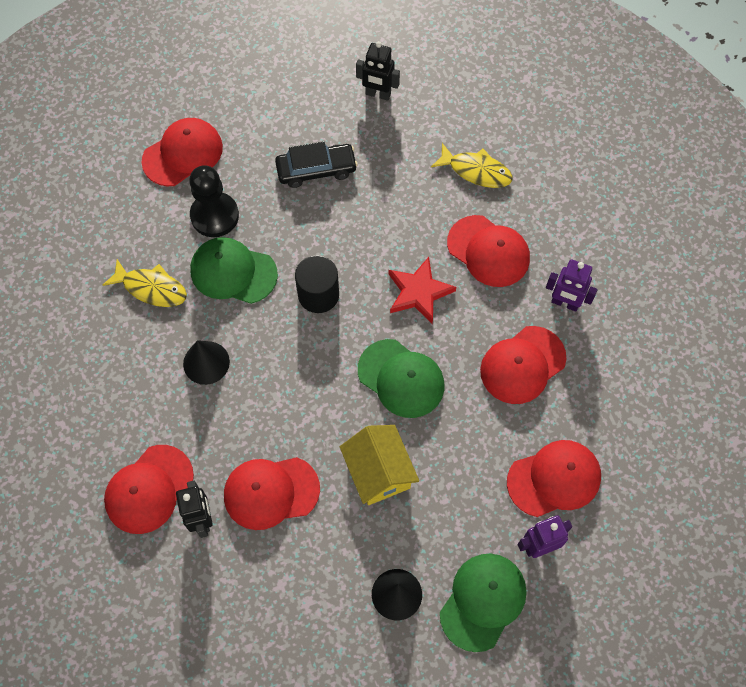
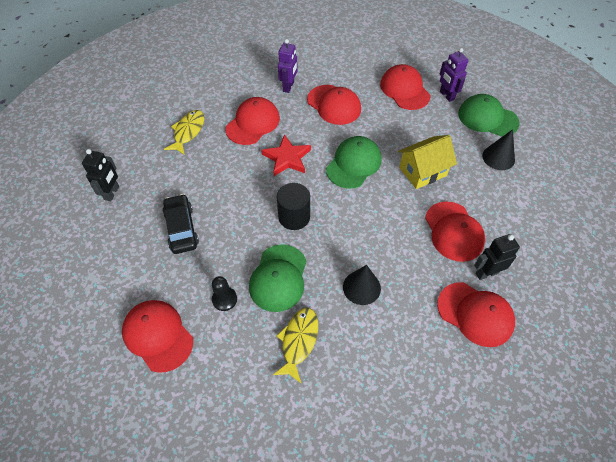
camera: 95 degrees left, 10 degrees down
black pawn [189,165,239,237] -> black pawn [212,276,237,311], size x0.59

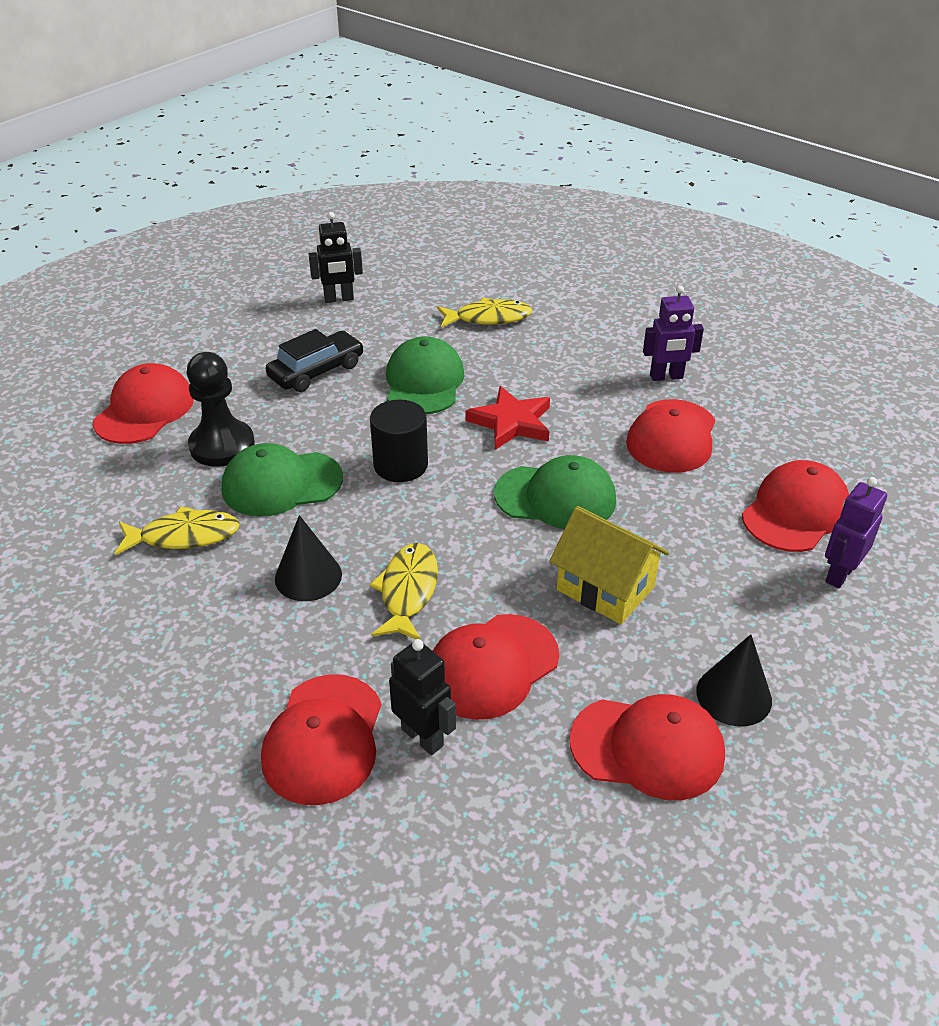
camera: 65 degrees right, 15 degrees down
black pawn [212,276,237,311] -> black pawn [187,352,255,467], size x1.70
red cap [225,97,280,145] -> red cap moved to [569,694,725,800]
green cap [458,94,520,137] -> green cap moved to [386,336,465,414]
none -> yellow fish [369,543,438,640]

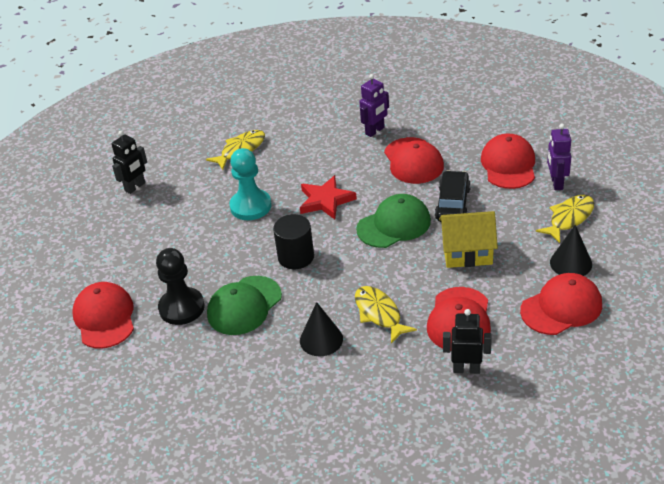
camera: 35 degrees left, 0 degrees up
yellow fish [115,506,240,555] -> yellow fish moved to [536,195,594,243]
red cap [261,674,381,805] -> none
black car [266,329,364,392] -> black car moved to [435,171,471,222]
green cap [386,336,465,414] -> turquoise pawn [229,148,272,220]

